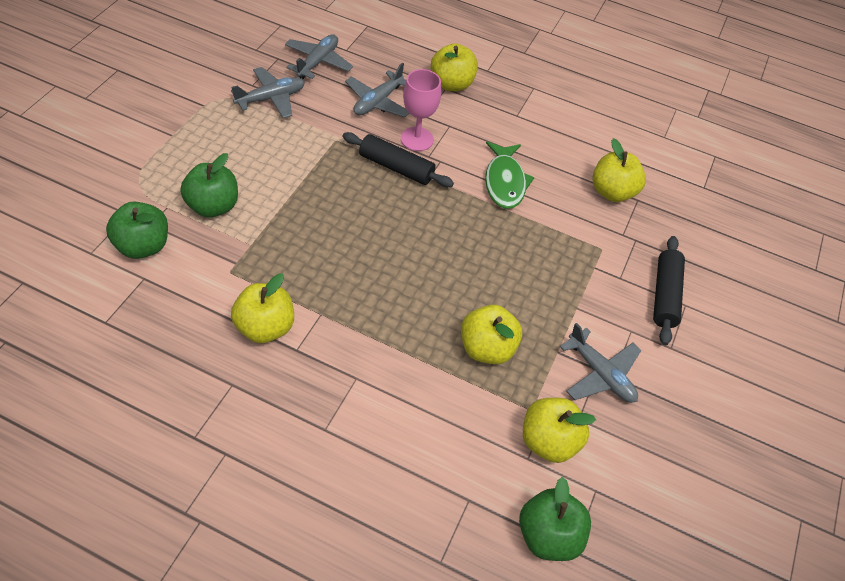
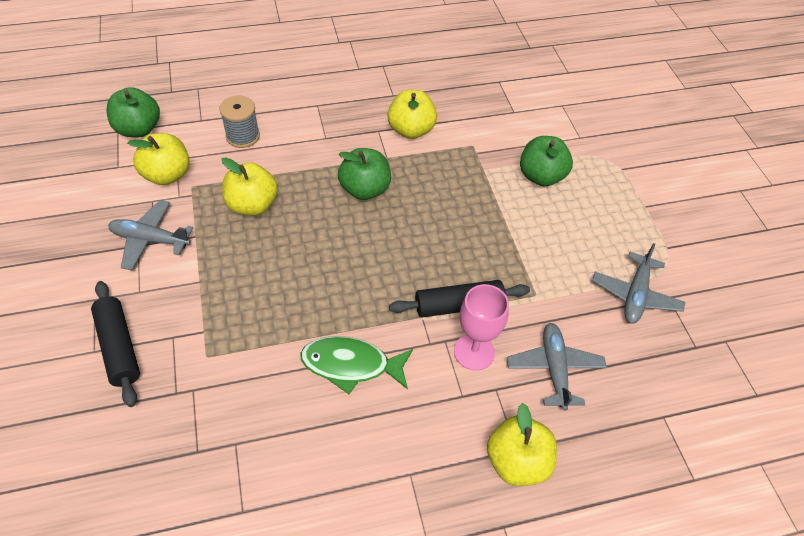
camera: 145 degrees right, 0 degrees up
green apple [106,201,168,259] -> green apple moved to [338,148,391,200]
grey plane [285,34,353,79] -> none
green fish [485,141,535,209] -> green fish turned 45 degrees counterclockwise [300,336,413,394]
yellow apple [592,138,646,202] -> none
none -> grey spool [219,96,260,148]

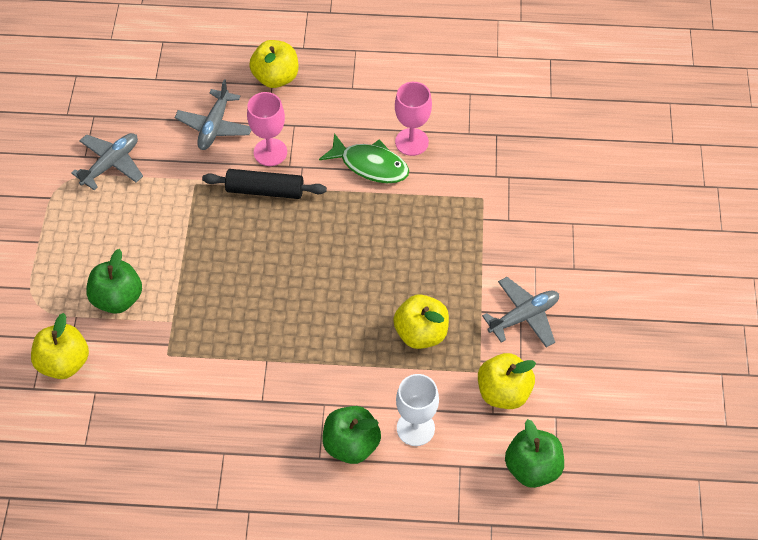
camera: 160 degrees left, 5 degrees up
black rolling pin [91,281,140,407] -> none
grey plane [108,200,193,271] -> grey plane turned 60 degrees counterclockwise [482,277,559,347]
grey spool [219,96,260,148] -> white goblet [396,374,439,446]
green apple [338,148,391,200] -> green apple moved to [322,406,381,464]
yellow apple [387,90,437,139] -> yellow apple moved to [31,313,89,379]
none -> pink goblet [395,82,432,156]

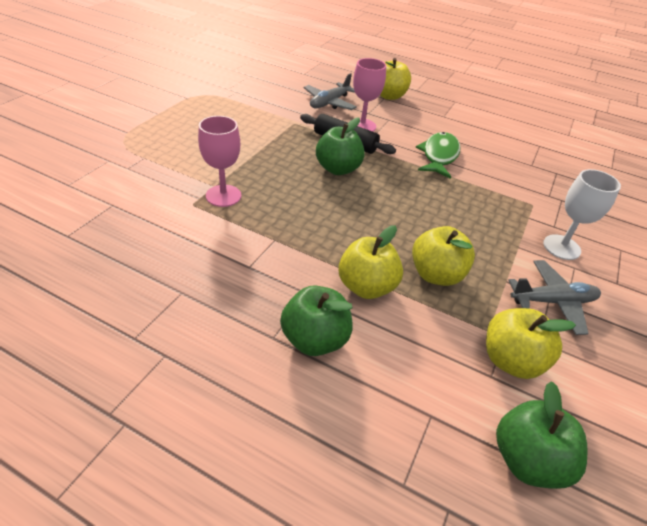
camera: 20 degrees right, 15 degrees down
yellow apple [31,313,89,379] -> yellow apple moved to [339,225,403,299]
grey plane [71,133,143,190] -> none
green apple [86,249,142,314] -> green apple moved to [316,118,365,175]
green fish [319,133,409,183] -> green fish turned 120 degrees counterclockwise [416,132,461,179]
pink goblet [395,82,432,156] -> pink goblet moved to [198,116,241,207]
white goblet [396,374,439,446] -> white goblet moved to [543,169,621,260]

